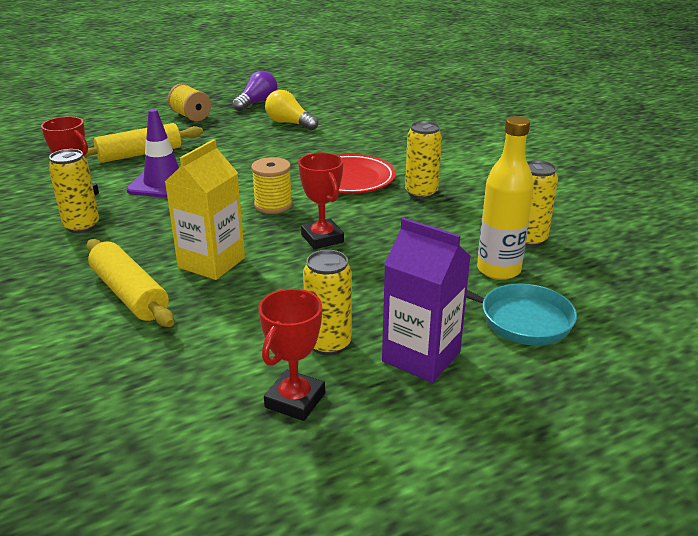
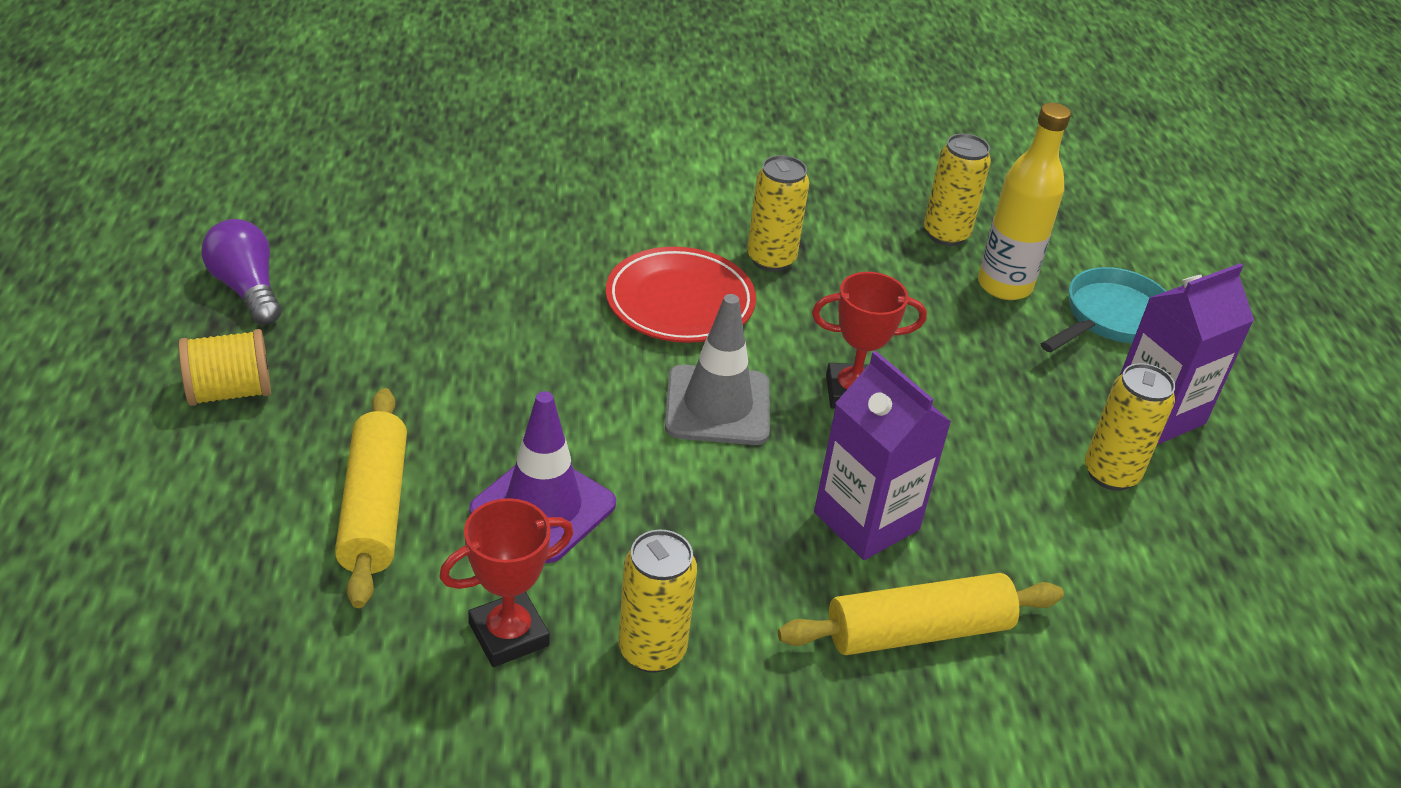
camera: 70 degrees left, 10 degrees up
yellow carton [165,139,245,280] -> purple carton [814,351,951,560]
yellow spool [251,157,292,214] -> grey traffic cone [665,294,770,445]
red trophy [259,289,325,421] -> none
yellow light bulb [265,90,318,130] -> none

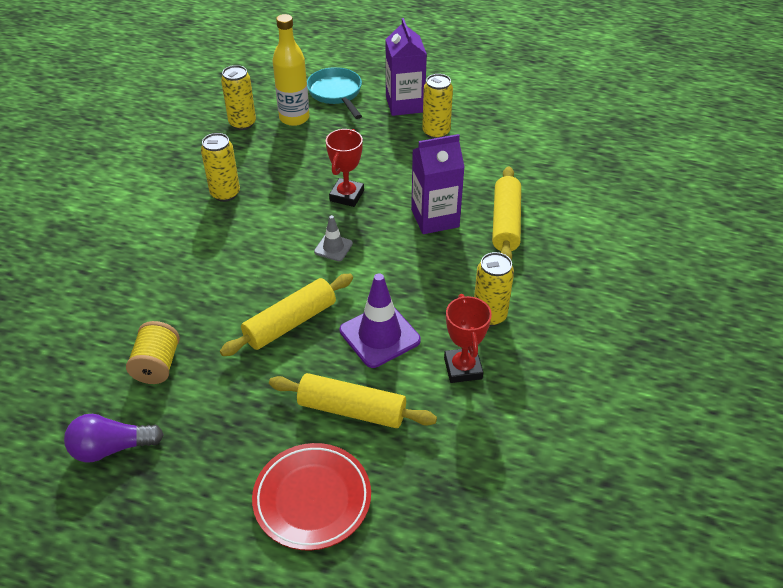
camera: 65 degrees left, 5 degrees up
yellow spool [178,329,271,406] -> yellow spool moved to [126,321,180,384]
red plate [606,247,756,343] -> red plate moved to [252,443,371,550]
grey traffic cone [665,294,770,445] -> grey traffic cone [314,215,353,261], size x0.54
none -> yellow rolling pin [220,274,353,356]

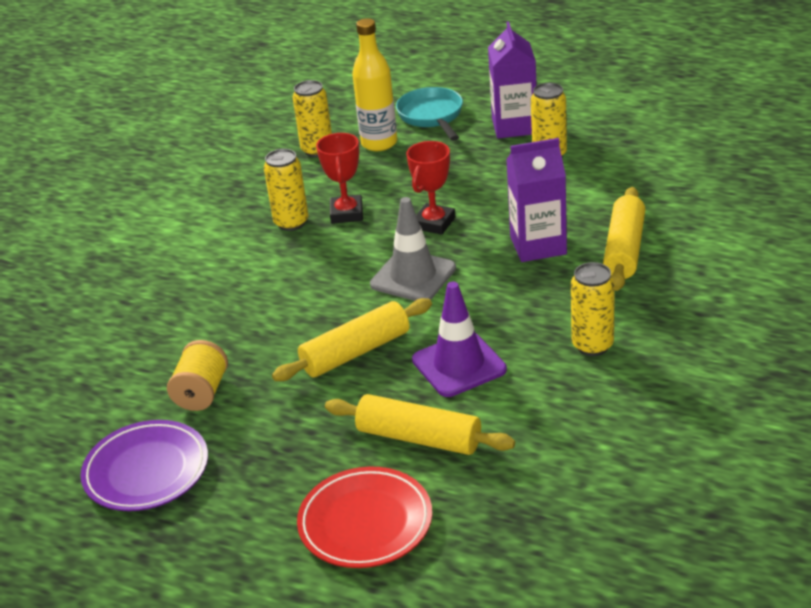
camera: 10 degrees right, 10 degrees down
purple light bulb [64,414,164,462] -> purple plate [80,420,208,511]
grey traffic cone [314,215,353,261] -> grey traffic cone [370,197,456,301], size x1.85
red trophy [444,294,492,383] -> red trophy moved to [316,133,363,224]

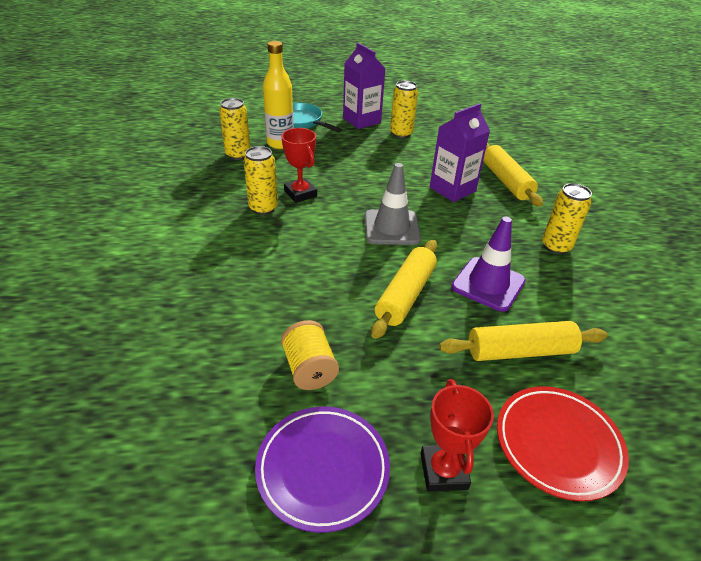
camera: 35 degrees left, 5 degrees up
red trophy [406,141,455,235] -> red trophy moved to [420,379,494,491]

